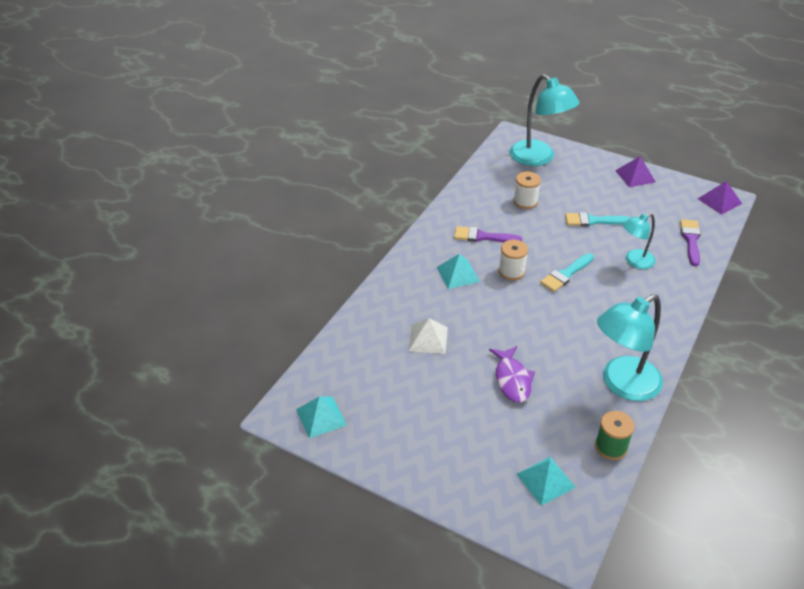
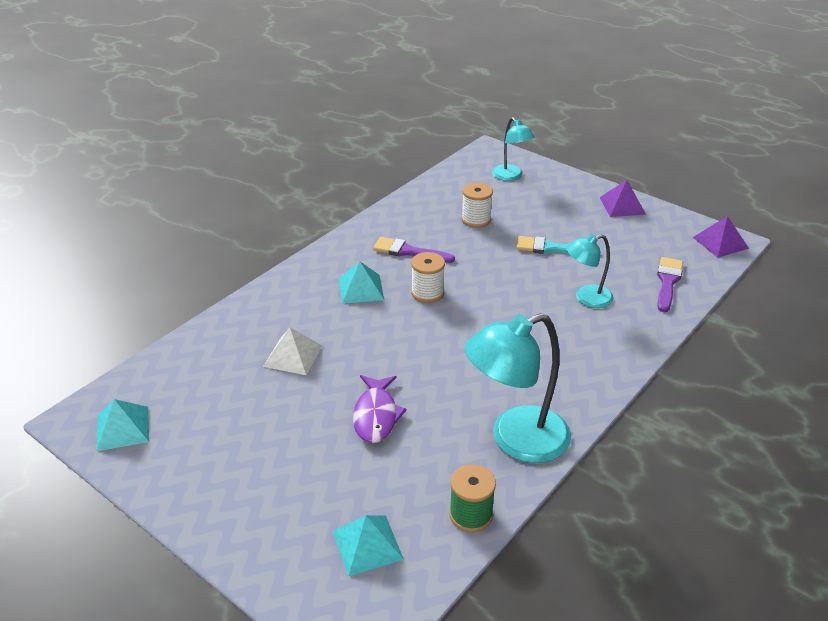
camera: 10 degrees right, 5 degrees down
turquoise lamp [510,74,580,166] -> turquoise lamp [492,117,535,181], size x0.57
turquoise brush [540,253,594,292] -> none

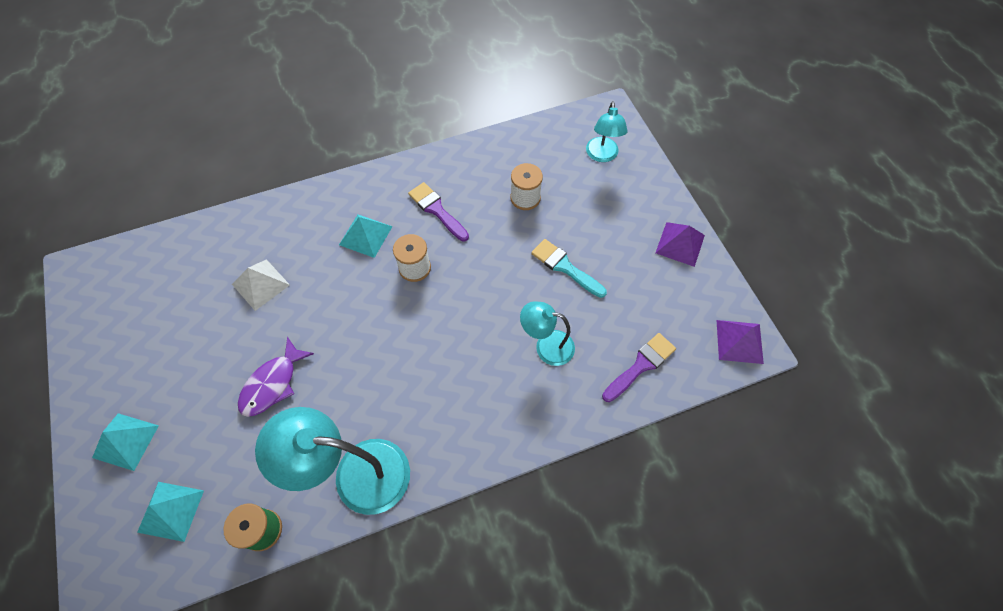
camera: 30 degrees right, 25 degrees up
turquoise pyramid [96,399,149,451] -> turquoise pyramid moved to [92,413,159,471]

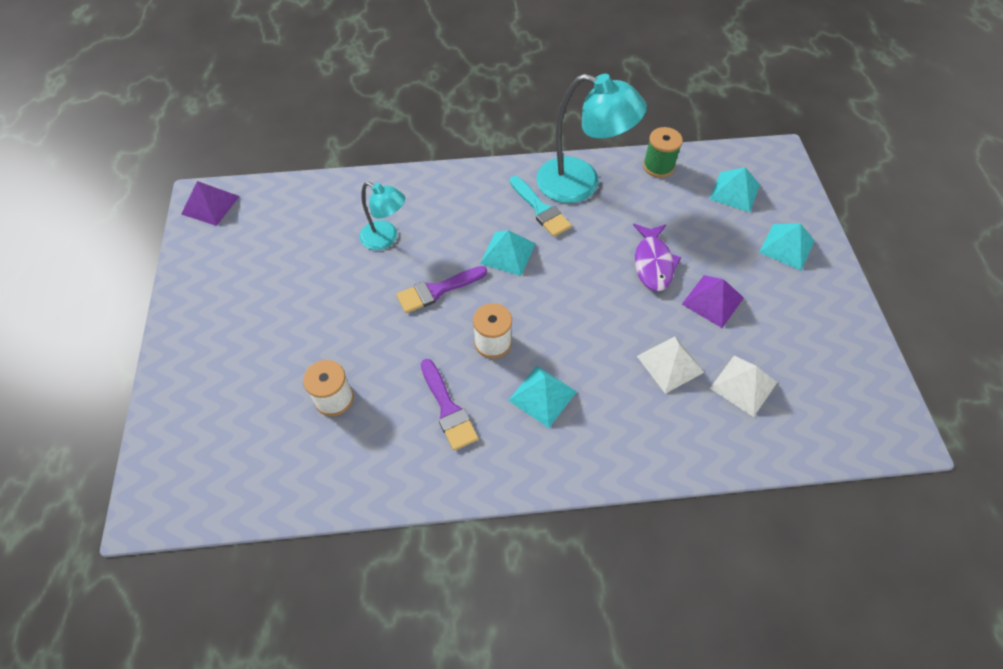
camera: 165 degrees left, 5 degrees down
purple fish [238,337,314,417] -> purple fish turned 135 degrees clockwise [633,224,681,291]
turquoise brush [531,239,607,298] -> turquoise brush moved to [510,176,572,237]
turquoise lamp [586,101,627,162] -> none
purple brush [602,333,676,402] -> purple brush moved to [396,266,487,313]
purple pyramid [656,222,705,267] -> purple pyramid moved to [682,275,744,328]
none -> turquoise pyramid [480,230,536,276]
none -> white pyramid [710,355,777,417]

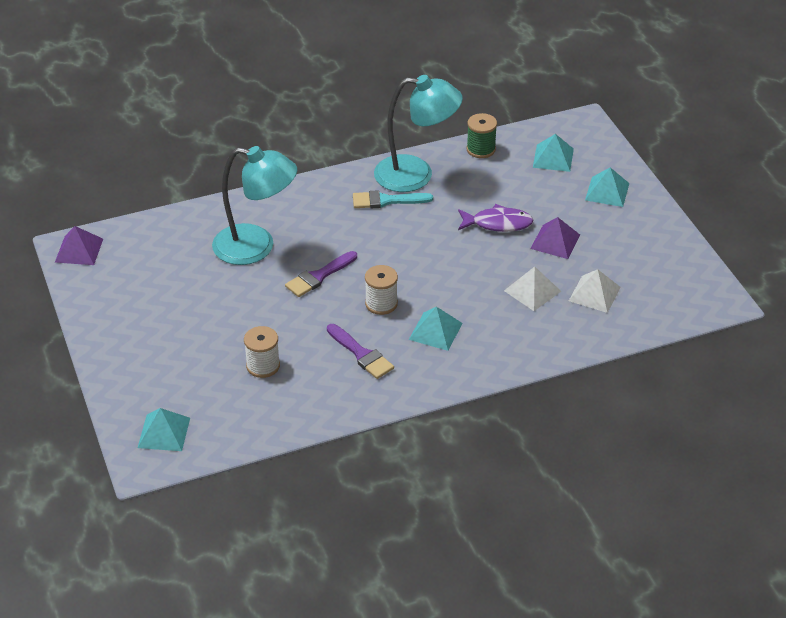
camera: 15 degrees left, 15 degrees down
turquoise lamp [359,182,405,250] -> turquoise lamp [212,146,297,265], size x1.74
turquoise pyramid [480,230,536,276] -> turquoise pyramid moved to [138,408,190,451]
turquoise brush [510,176,572,237] -> turquoise brush turned 135 degrees clockwise [353,191,433,208]
purple fish [633,224,681,291] -> purple fish turned 75 degrees counterclockwise [458,204,533,232]

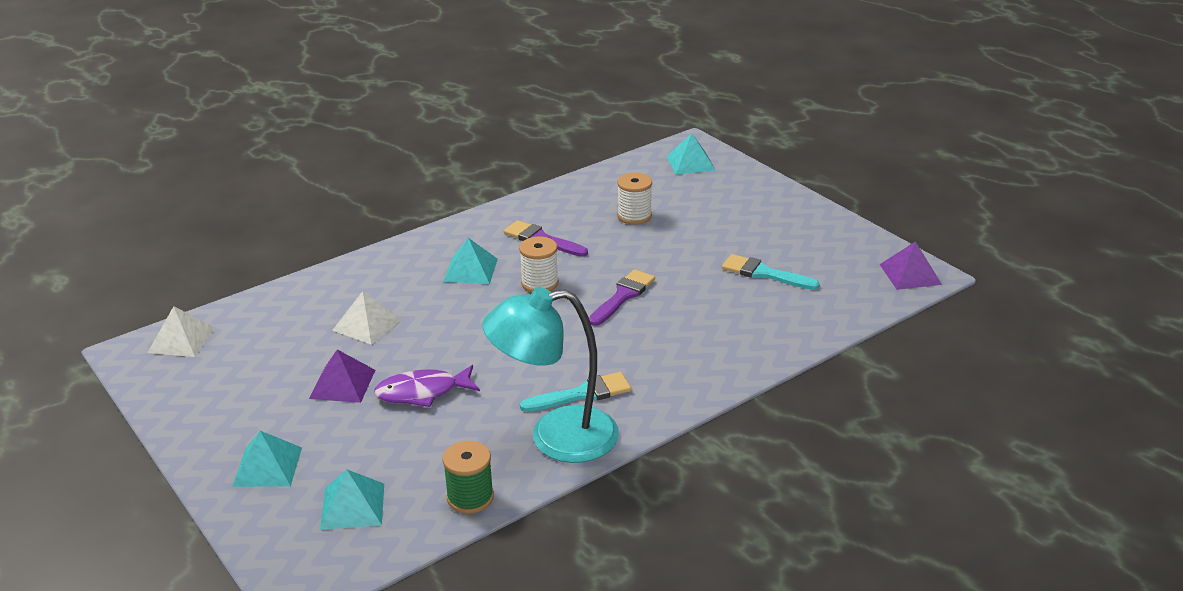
camera: 165 degrees right, 10 degrees down
turquoise lamp [212,146,297,265] -> none
white pyramid [569,269,621,313] -> white pyramid moved to [147,306,216,357]
none -> turquoise brush [722,254,820,290]

